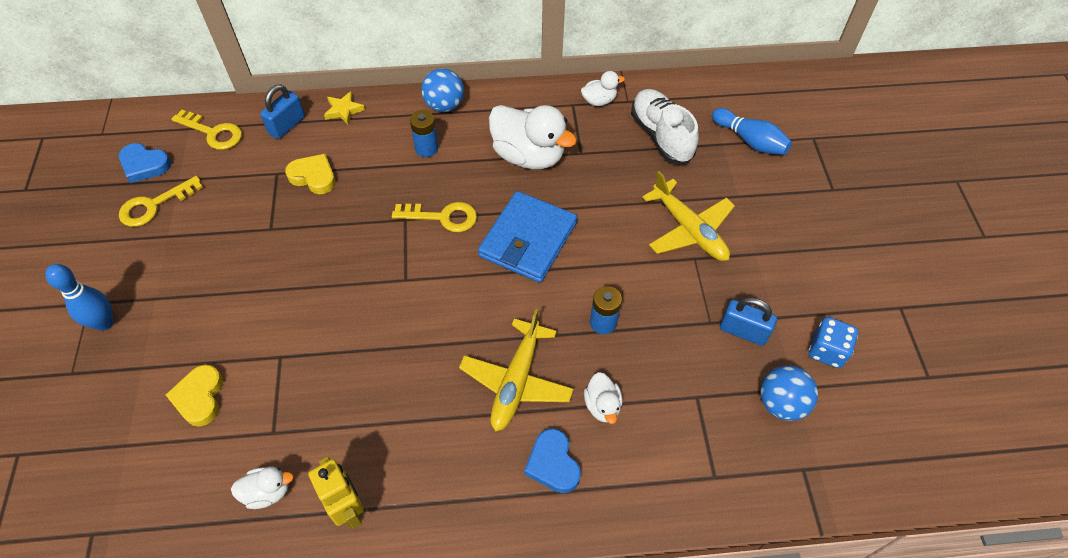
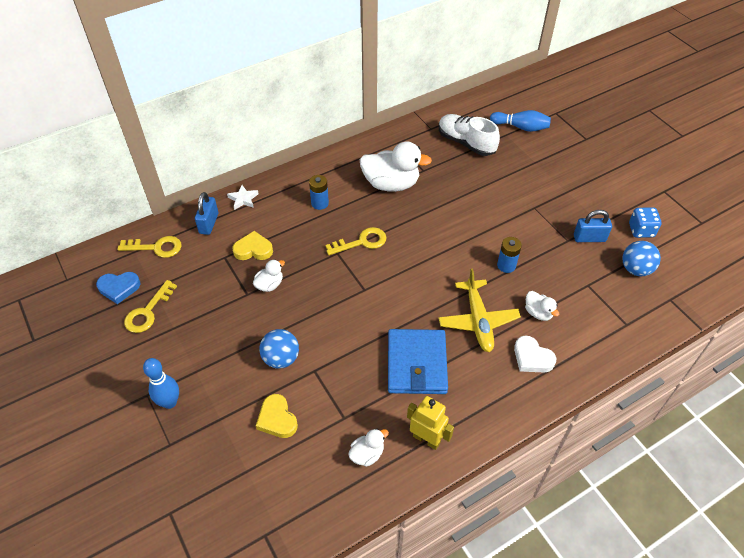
camera: 25 degrees left, 5 degrees down
yellow star [324,91,365,125] -> white star [227,185,259,210]
blue ball [421,68,464,112] -> blue ball moved to [259,329,299,369]
blue wallet [478,191,577,283] -> blue wallet moved to [388,329,448,394]
blue heart [524,428,581,493] -> white heart [514,336,556,373]
white duck [581,71,625,106] -> white duck moved to [253,259,285,292]
yellow plane [642,171,735,261] -> none

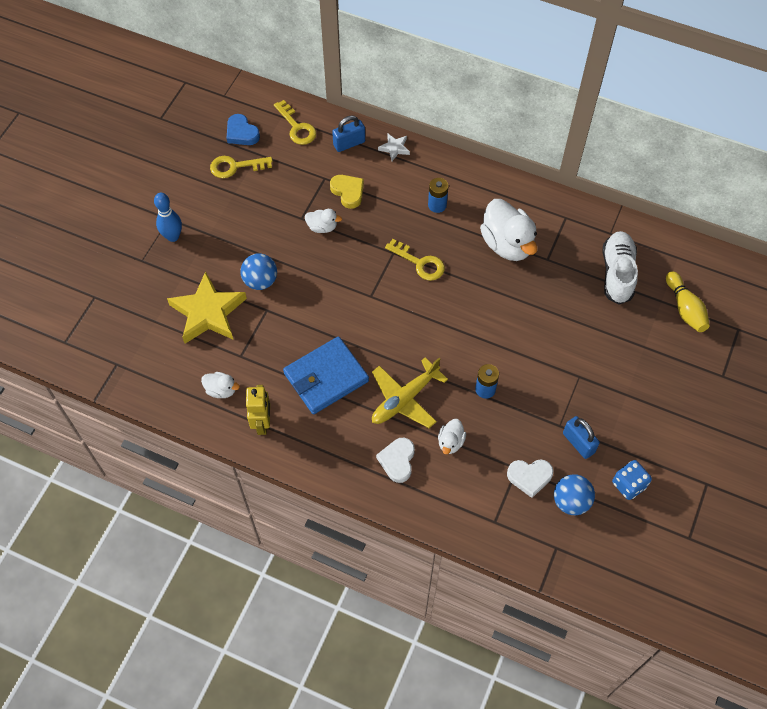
camera: 55 degrees right, 10 degrees up
yellow heart [256,394,298,438] -> yellow star [167,271,247,344]
blue bowling pin [490,110,551,132] -> yellow bowling pin [666,271,710,332]
none -> white heart [507,459,554,498]

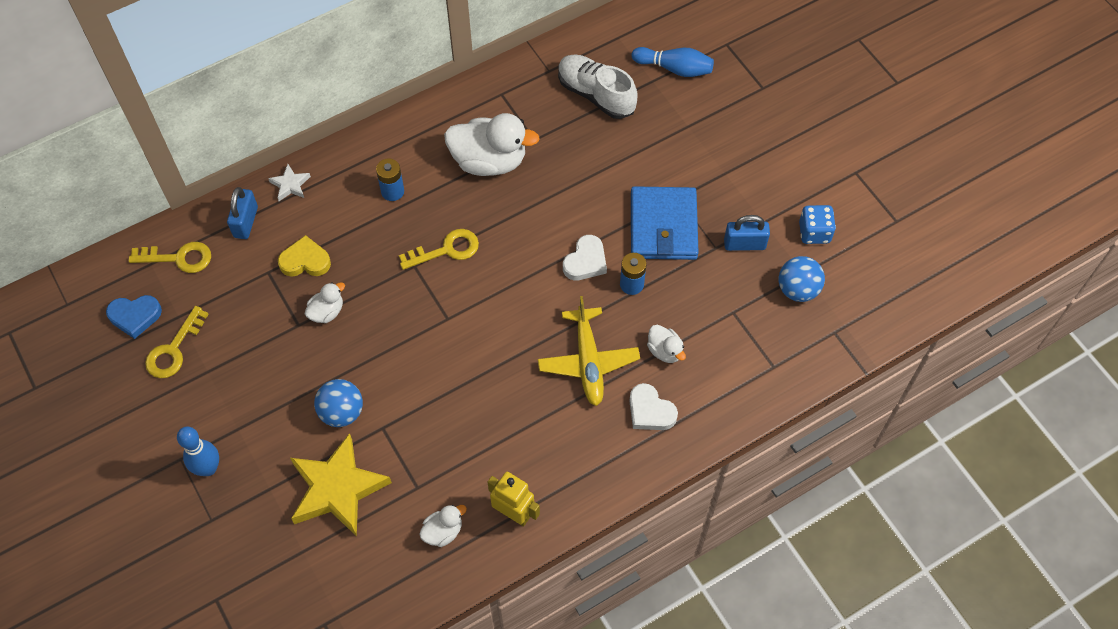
camera: 55 degrees left, 0 degrees up
blue wallet [283,336,369,414] -> blue wallet moved to [631,186,699,260]
white heart [507,459,554,498] -> white heart moved to [563,235,607,280]
yellow bowling pin [666,271,710,332] -> blue bowling pin [632,47,714,77]

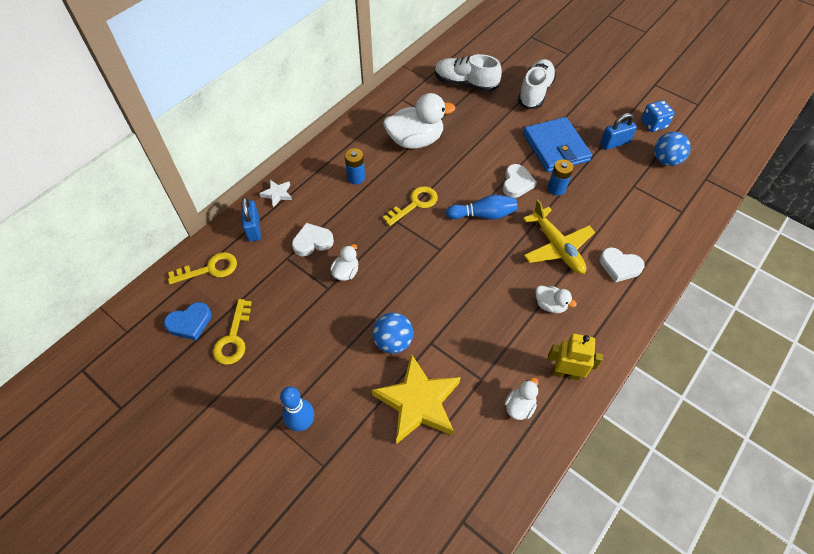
camera: 20 degrees left, 5 degrees down
yellow heart [278,235,331,277] -> white heart [292,223,334,256]
blue bowling pin [632,47,714,77] -> blue bowling pin moved to [446,195,517,219]
white duck [647,325,686,363] -> white duck moved to [536,286,577,313]
none -> white shoe [518,59,556,109]

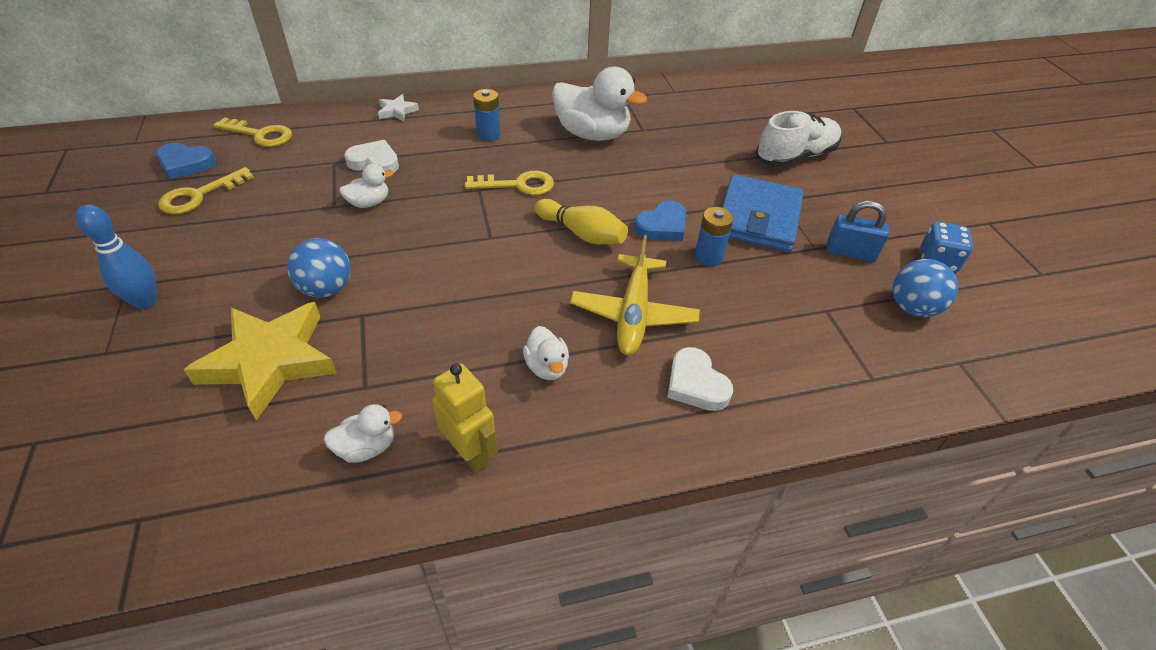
camera: 35 degrees right, 10 degrees down
blue padlock [241,197,261,242] -> none
white shoe [435,54,502,92] -> none
blue bowling pin [446,195,517,219] -> yellow bowling pin [535,199,628,244]
white heart [503,164,537,198] -> blue heart [634,201,686,241]

